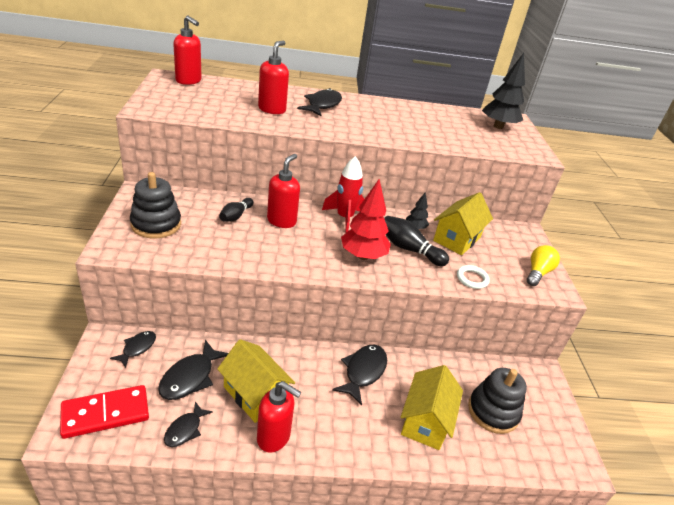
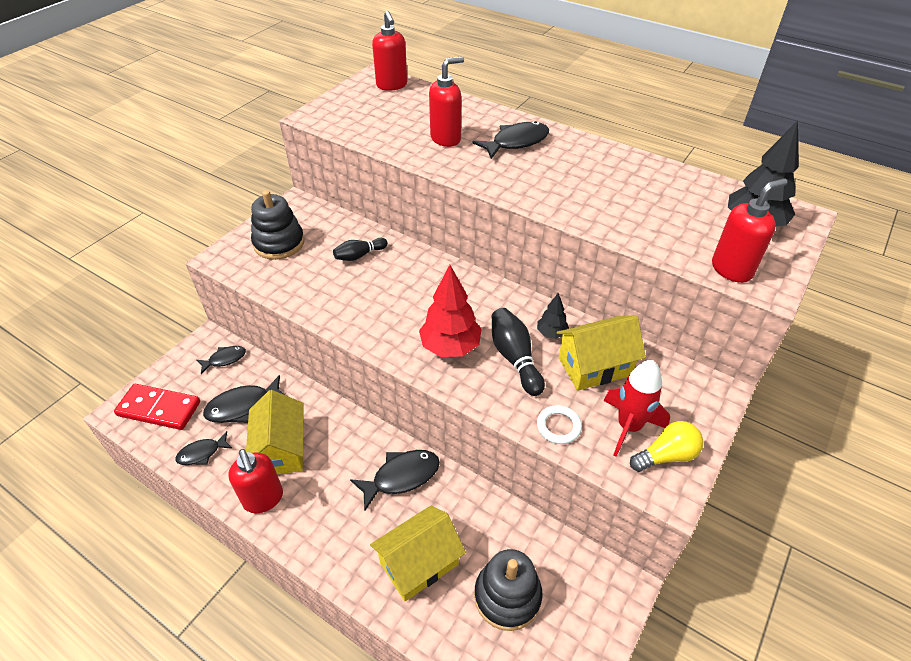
camera: 40 degrees right, 10 degrees up
red soap dispenser [267,154,300,228] -> red soap dispenser moved to [712,178,787,283]
red rocket [322,156,364,233] -> red rocket moved to [604,360,670,457]

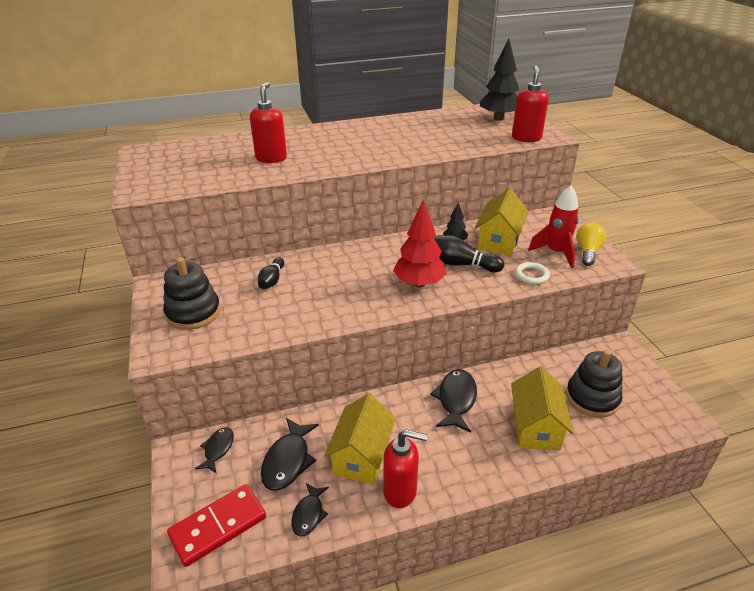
camera: 50 degrees left, 10 degrees down
yellow house [246,390,303,474] -> yellow house turned 75 degrees clockwise [324,394,396,485]
red soap dispenser [372,11,407,91] -> none
black fish [472,121,549,159] -> none

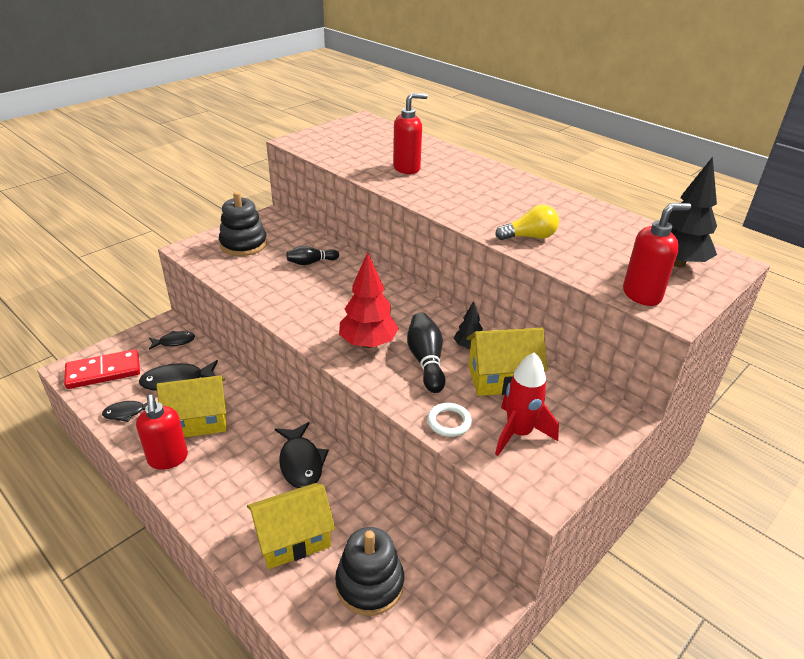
camera: 60 degrees right, 0 degrees up
red domino [167,484,266,567] -> red domino turned 45 degrees counterclockwise [64,349,140,389]
black fish [430,369,477,433] -> black fish turned 90 degrees clockwise [275,422,329,488]
yellow light bulb [577,222,606,266] -> yellow light bulb moved to [495,205,559,240]

